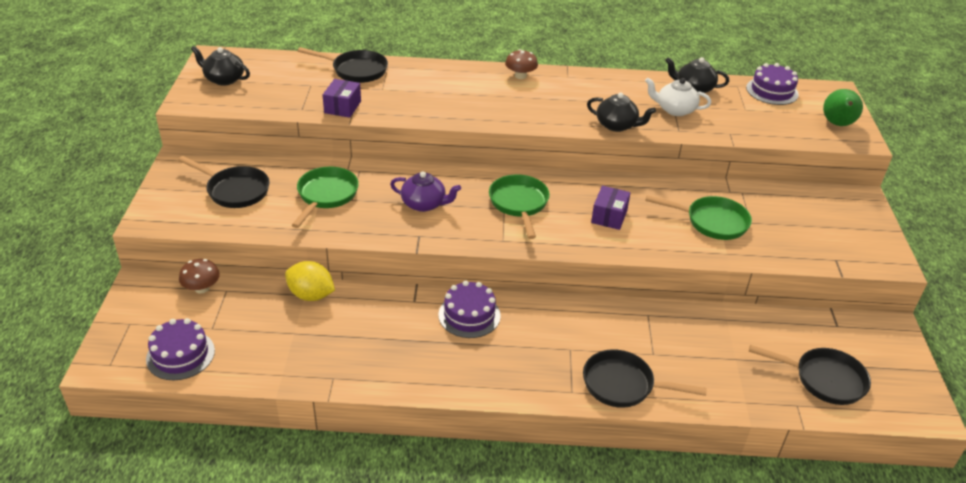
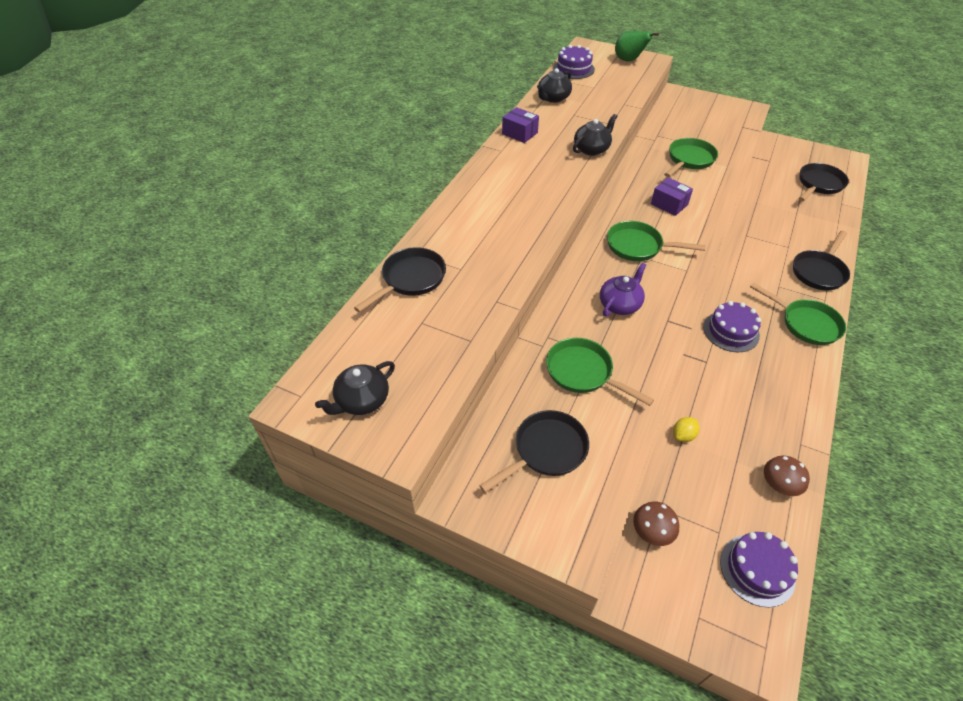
camera: 65 degrees left, 10 degrees up
yellow lemon [285,261,335,301] -> yellow lemon [673,417,700,442], size x0.59
purple box [323,79,361,118] -> purple box moved to [502,107,539,143]
brown mushroom [505,49,538,79] -> brown mushroom moved to [764,456,810,496]
white teapot [645,78,711,116] -> none
none -> green pan [750,283,846,345]

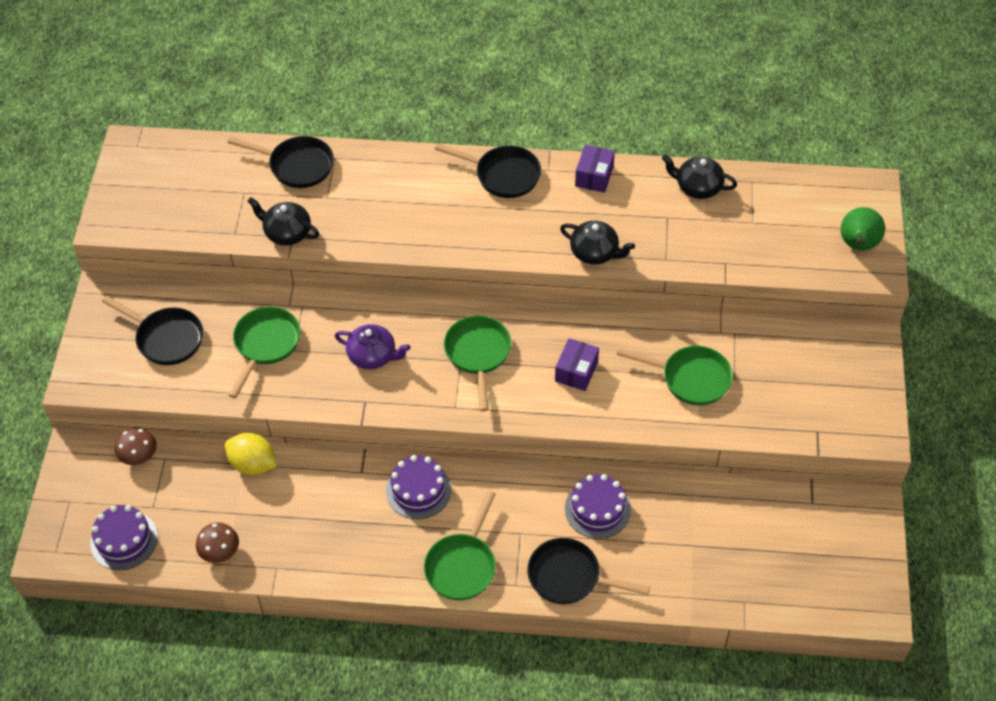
camera: 70 degrees right, 5 degrees up
black teapot [315,361,395,415] -> black teapot moved to [248,197,319,245]
purple cake [553,45,595,79] -> purple cake moved to [565,474,631,539]
yellow lemon [673,417,700,442] -> yellow lemon [225,433,277,475], size x1.71
black pan [799,163,849,201] -> black pan moved to [435,143,541,198]

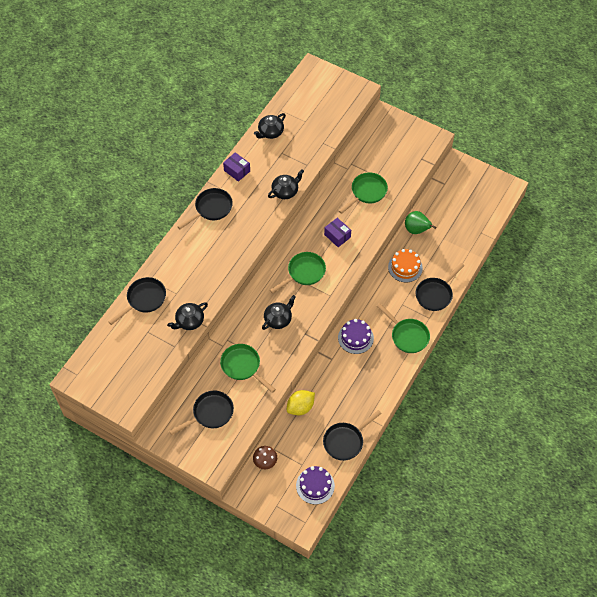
camera: 65 degrees left, 5 degrees up
brown mushroom [196,522,239,563] -> black pan [323,410,382,461]
purple teapot [335,324,410,369] -> black teapot [262,295,296,330]
green pan [444,316,511,411] -> green pan turned 120 degrees clockwise [270,252,326,293]
purple cake [565,474,631,539] -> orange cake [388,249,423,282]
green pear [841,207,885,251] -> green pear moved to [405,211,436,234]

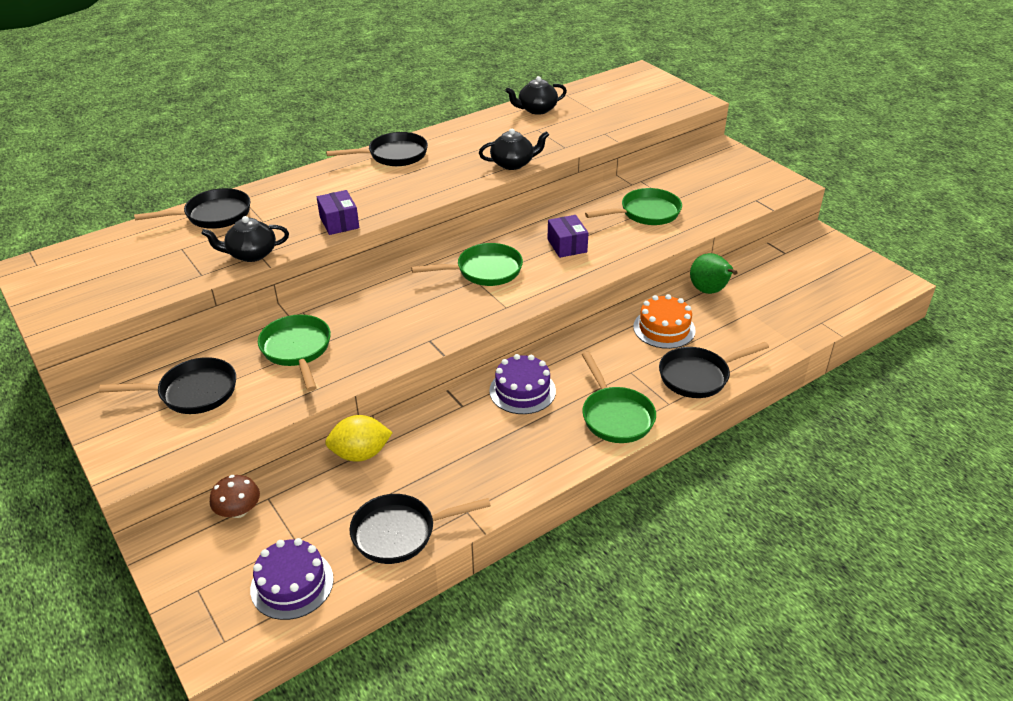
camera: 25 degrees right, 20 degrees down
purple box [223,152,250,182] -> purple box moved to [317,190,359,235]
black teapot [262,295,296,330] -> none

